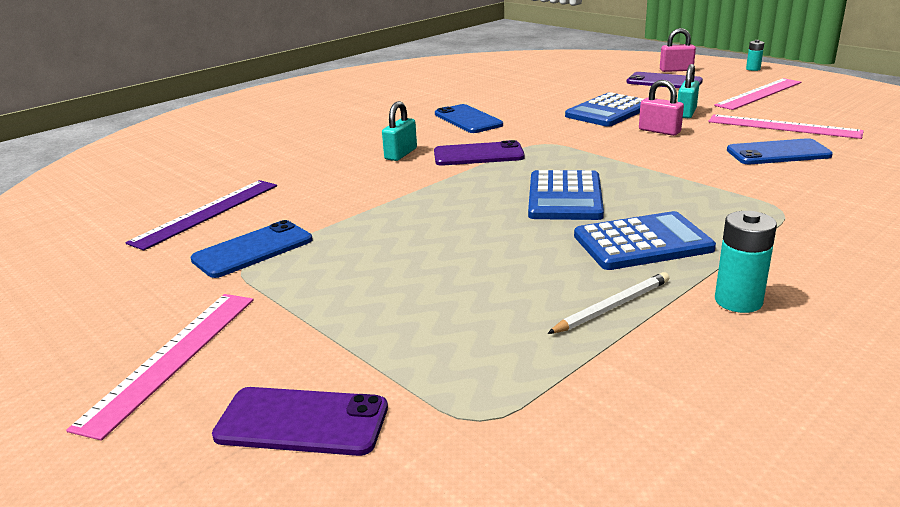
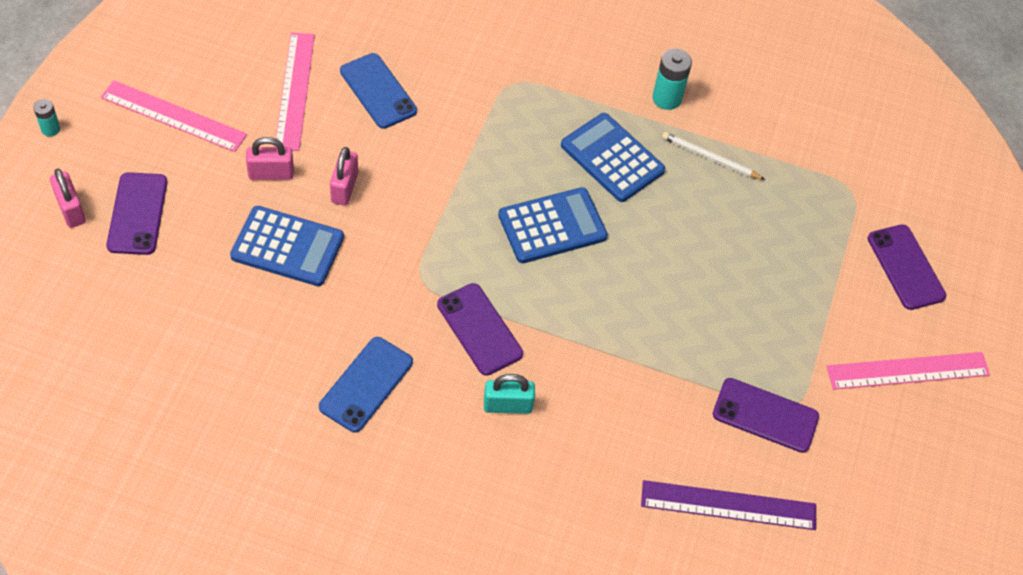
camera: 125 degrees left, 30 degrees up
blue phone [190,220,313,278] -> purple phone [713,378,819,453]
turquoise padlock [677,64,699,118] -> pink padlock [246,137,294,180]

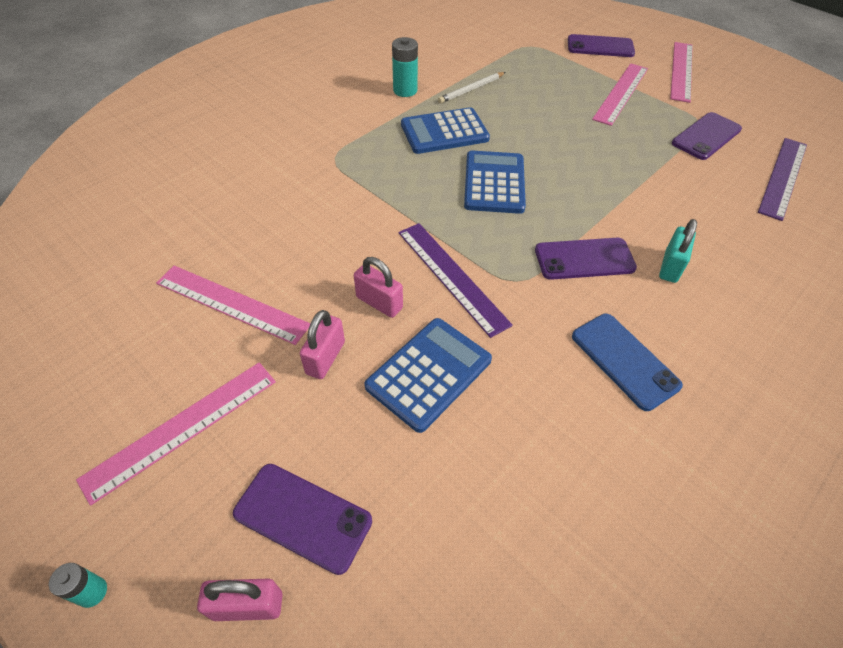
camera: 60 degrees left, 5 degrees down
blue phone [340,53,417,129] -> none
none -> purple ruler [398,223,513,338]
none -> pink ruler [592,63,648,126]

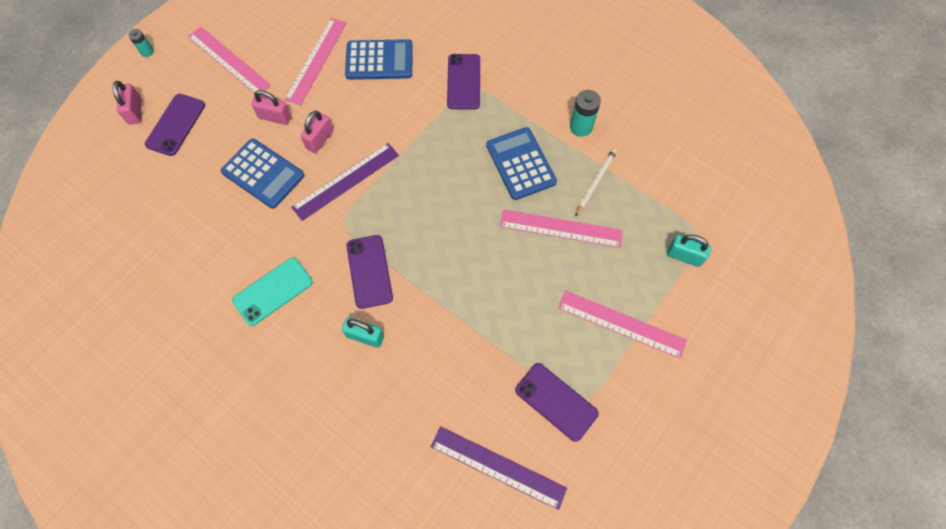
camera: 85 degrees right, 15 degrees up
white pencil [438,72,505,103] -> white pencil turned 75 degrees clockwise [575,149,617,216]
blue calculator [464,150,526,214] -> blue calculator moved to [345,39,413,80]
purple phone [568,34,635,57] -> purple phone moved to [447,54,480,109]
blue phone [572,314,683,411] -> turquoise phone [232,258,313,326]
pink ruler [670,42,693,103] -> pink ruler moved to [500,209,623,248]
none -> turquoise padlock [667,235,711,267]

